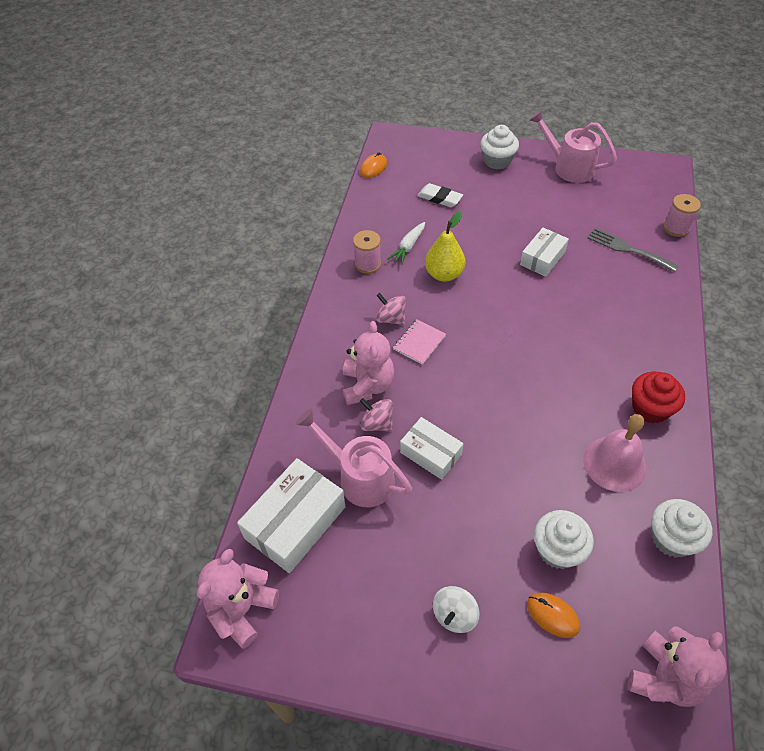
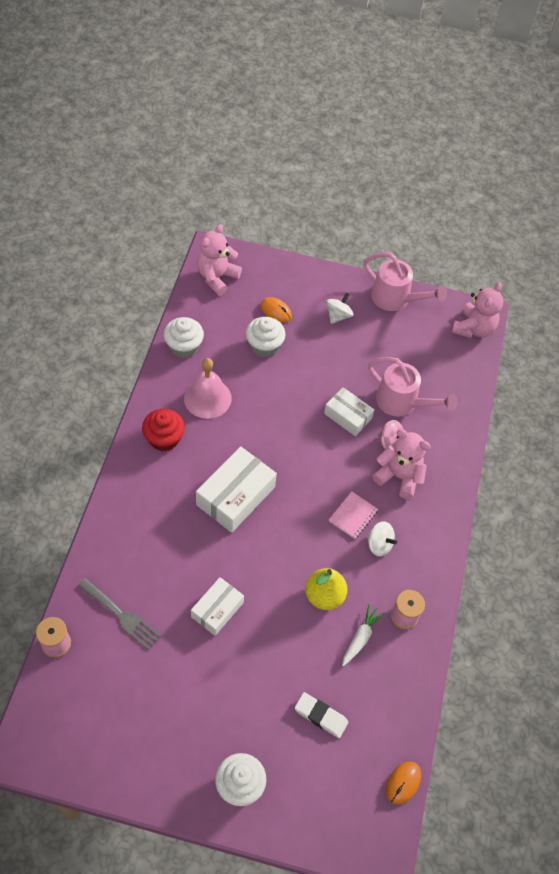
camera: 175 degrees right, 5 degrees up
white box [237,458,346,573] -> white box moved to [196,446,277,533]
pink teddy bear [343,321,394,405] -> pink teddy bear turned 120 degrees clockwise [372,429,431,499]
pink spinning top [376,293,406,325] -> white spinning top [367,521,397,557]
pink watering can [529,110,617,183] -> pink watering can moved to [364,252,447,311]

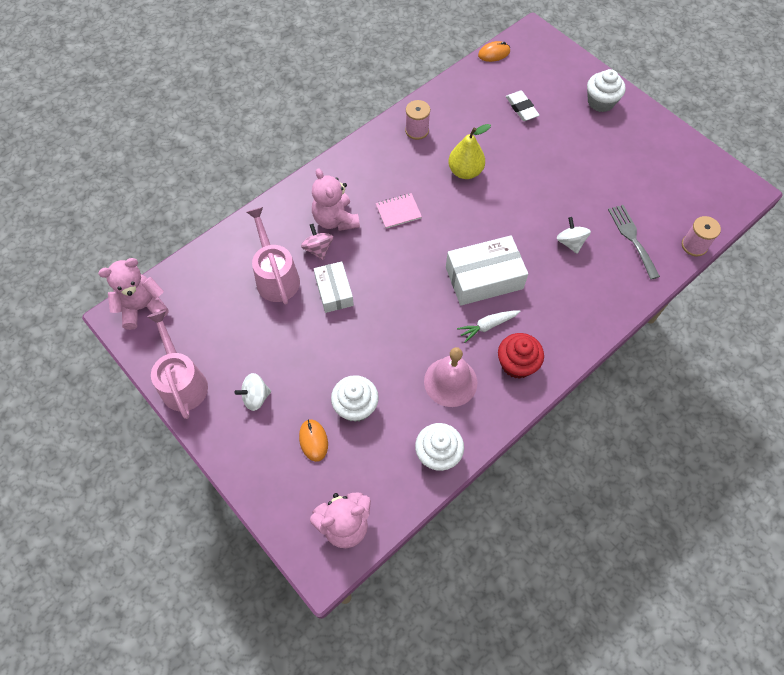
camera: 140 degrees left, 5 degrees up
white box [191,577,244,636] -> none
white carrot [342,604,385,666] -> white carrot moved to [457,310,521,343]
white spinning top [367,521,397,557] -> white spinning top moved to [557,217,591,254]

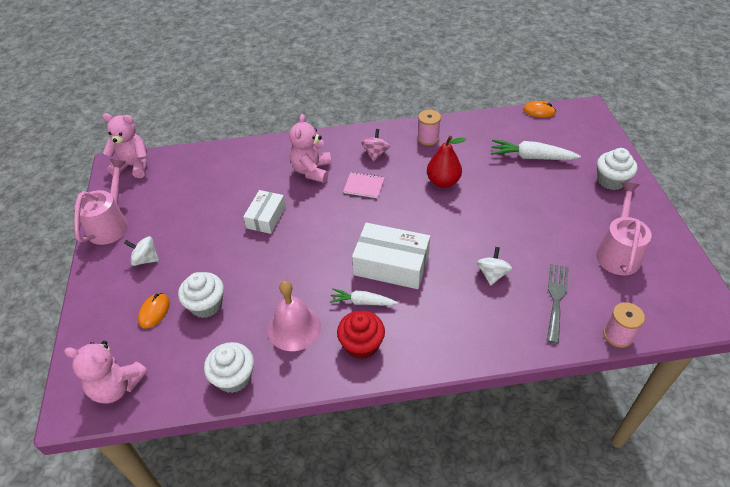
camera: 35 degrees right, 15 degrees down
pink watering can [247,207,300,305] -> pink watering can moved to [596,182,652,275]
pink spinning top [301,224,333,260] -> pink spinning top moved to [361,129,390,161]
yellow pear [448,124,491,179] -> red pear [427,136,467,188]
white eraser [506,91,540,121] -> white carrot [491,139,581,160]

